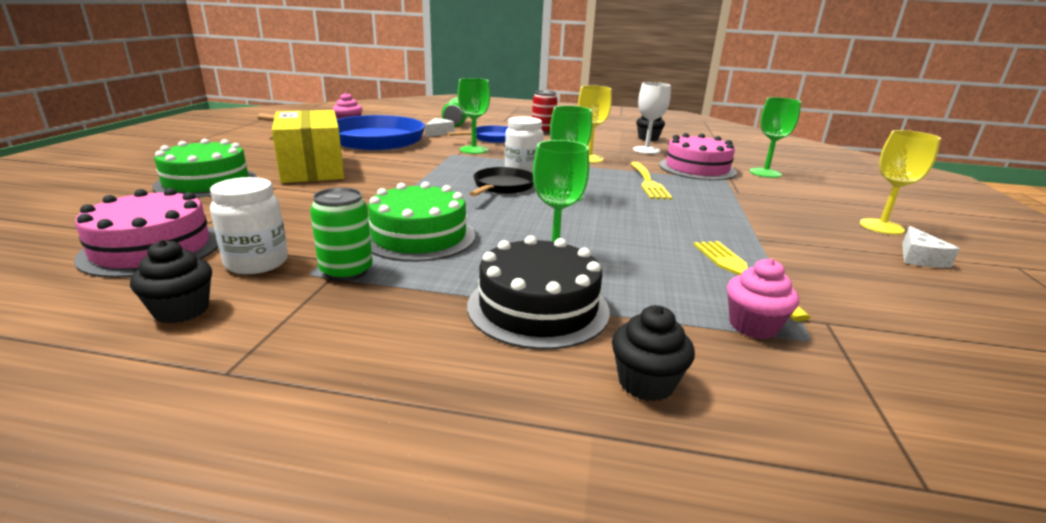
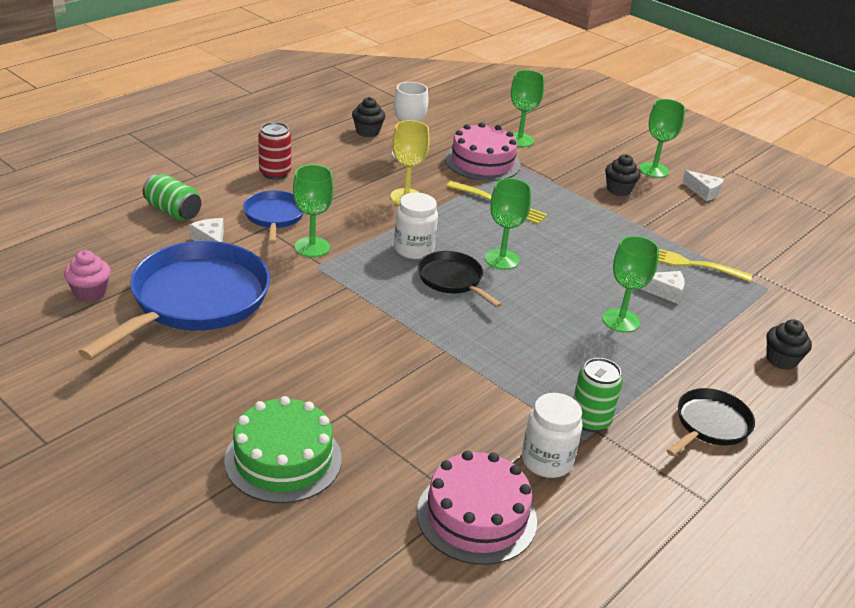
camera: 60 degrees left, 10 degrees up
black cupcake [130,240,212,324] -> black cupcake moved to [605,154,640,196]
yellow box [272,110,344,183] -> none
green cake [368,182,475,262] -> none
black cake [467,235,610,350] -> none
pink cupcake [727,258,799,339] -> none
yellow goblet [860,130,941,235] -> green goblet [639,99,685,178]
none -> white cheese [641,271,685,304]
none -> black pan [666,388,755,456]

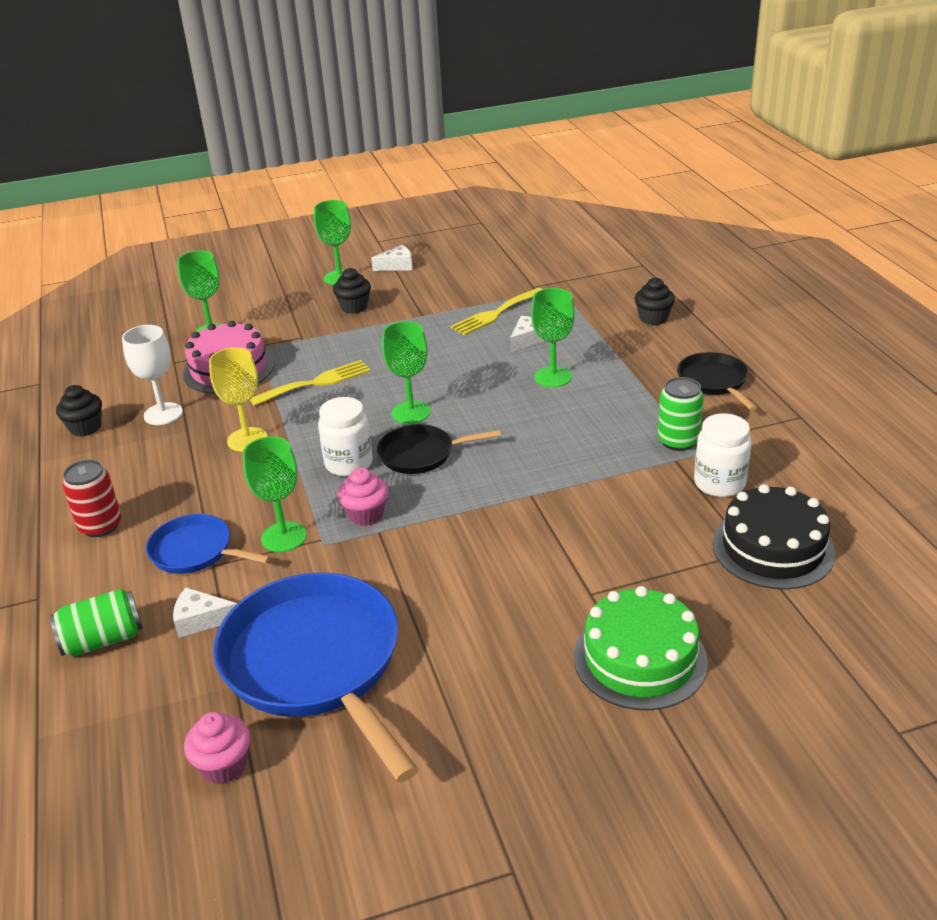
camera: 55 degrees left, 0 degrees up
pink cake [417,451,537,565] -> black cake [712,484,836,590]
none -> pink cupcake [338,468,388,526]

